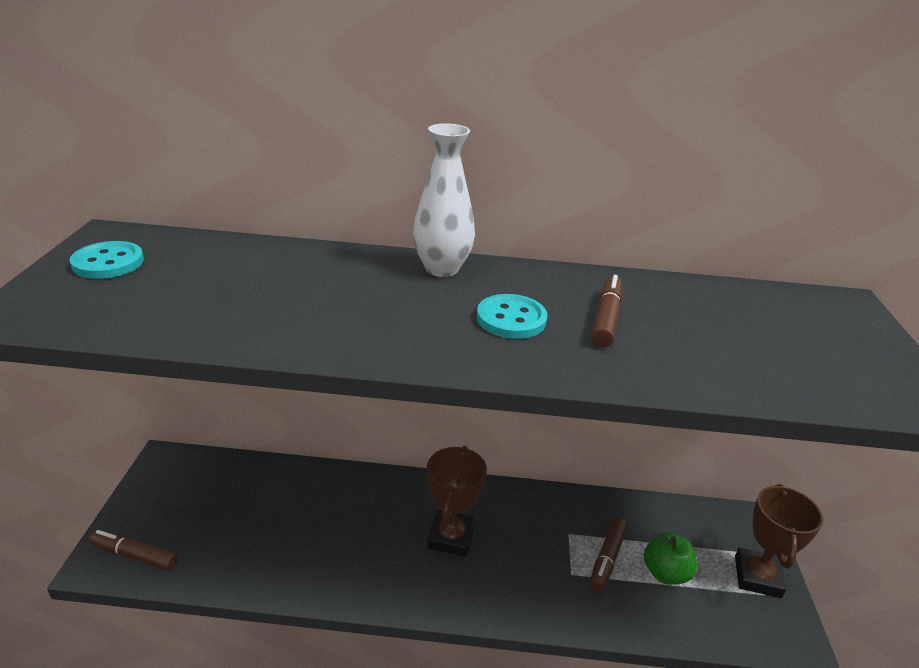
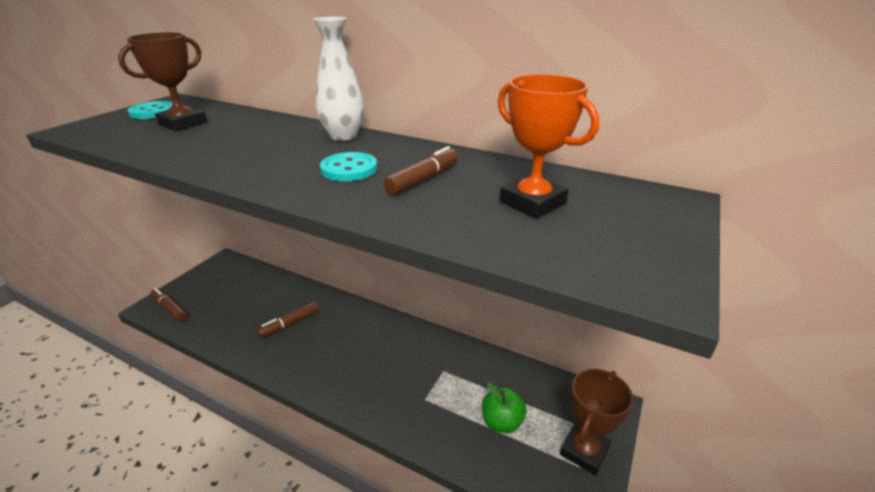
camera: 25 degrees right, 0 degrees up
brown trophy [427,446,487,557] -> brown trophy moved to [118,32,207,131]
brown marker [589,517,628,592] -> brown marker moved to [257,301,319,338]
none -> orange trophy [497,74,599,219]

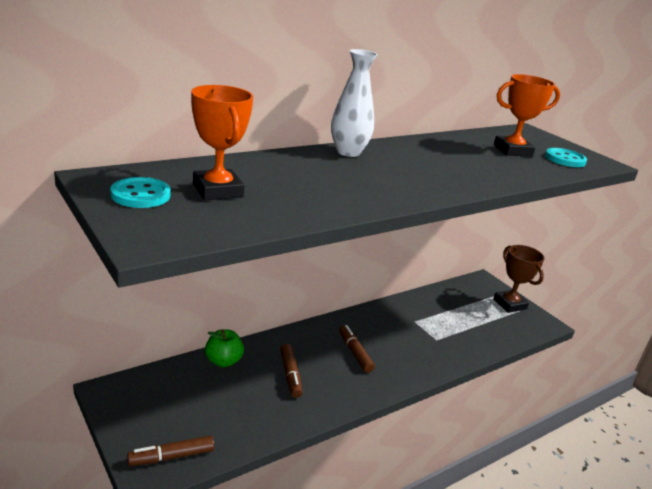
camera: 65 degrees left, 5 degrees down
brown trophy [118,32,207,131] -> orange trophy [191,85,253,200]
turquoise button [320,152,377,181] -> turquoise button moved to [545,148,587,167]
brown marker [384,146,458,195] -> brown marker moved to [339,325,375,373]
green apple [482,382,526,433] -> green apple moved to [205,329,244,367]

